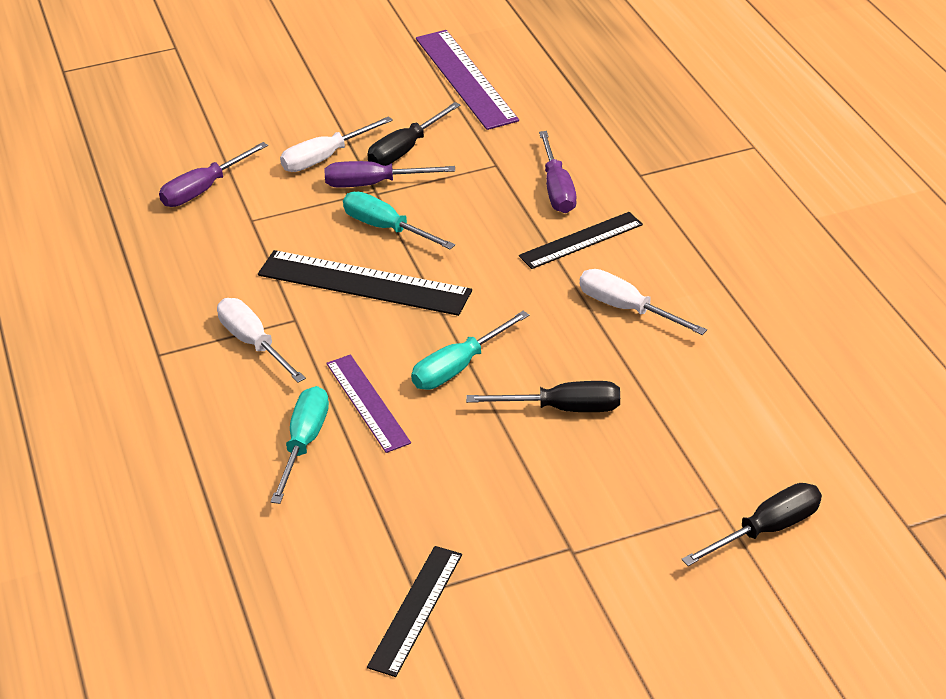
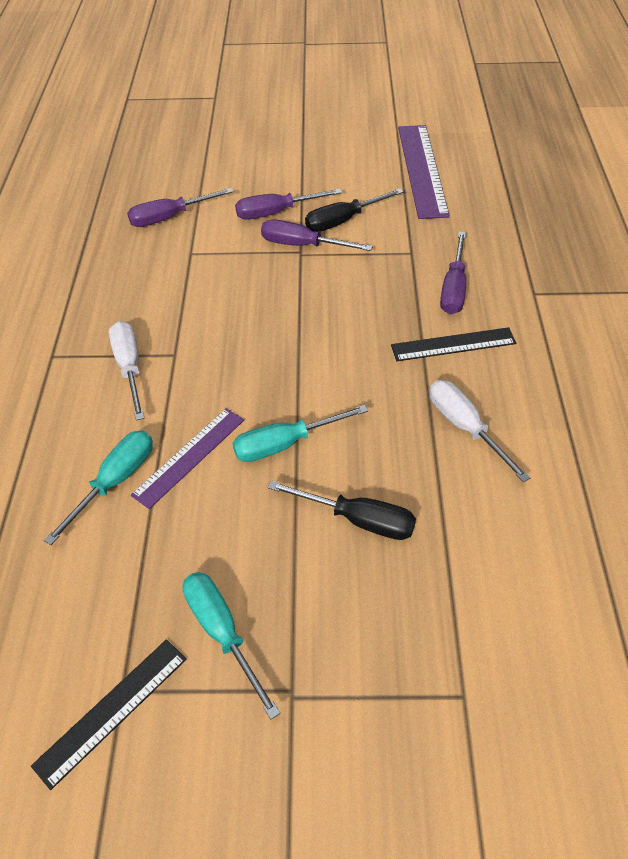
camera: 20 degrees right, 10 degrees up
black ruler [258,250,472,316] -> none
white screwdriver [280,116,393,172] -> purple screwdriver [235,189,342,220]
purple ruler [326,354,411,453] -> purple ruler turned 45 degrees clockwise [131,408,244,509]
turquoise screwdriver [343,192,455,249] -> turquoise screwdriver moved to [183,572,280,719]
black screwdriver [682,483,822,566] -> none

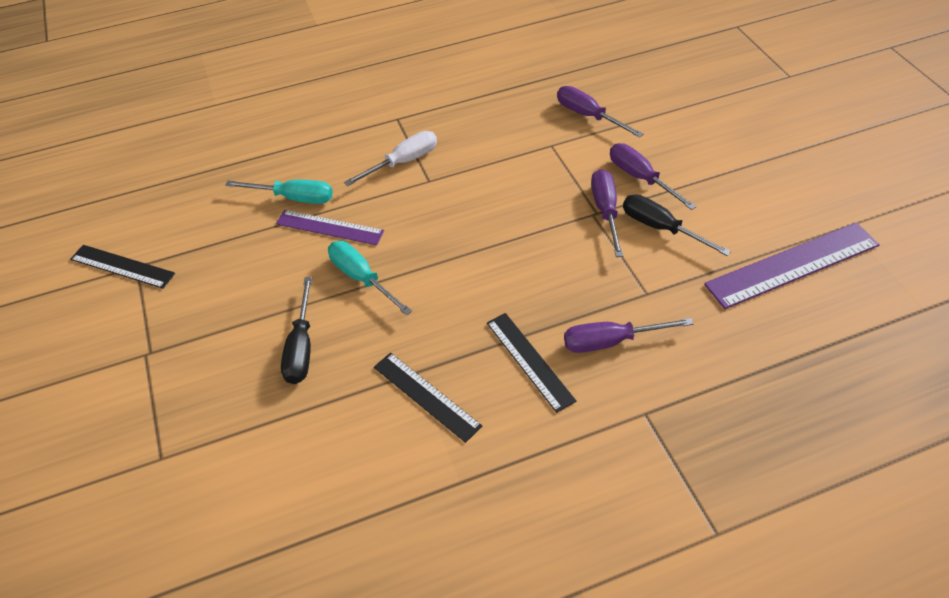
camera: 70 degrees right, 0 degrees up
turquoise screwdriver [183,572,280,719] -> none
white screwdriver [430,380,531,482] -> black ruler [374,353,482,443]

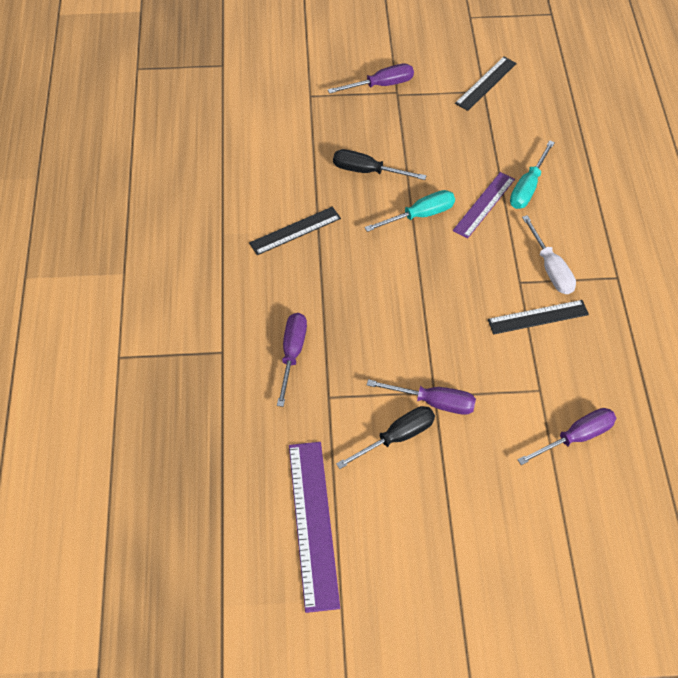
camera: 105 degrees right, 5 degrees up
black ruler [487,313,577,413] -> black ruler moved to [488,300,589,335]
purple screwdriver [610,143,697,210] -> purple screwdriver moved to [328,64,414,94]

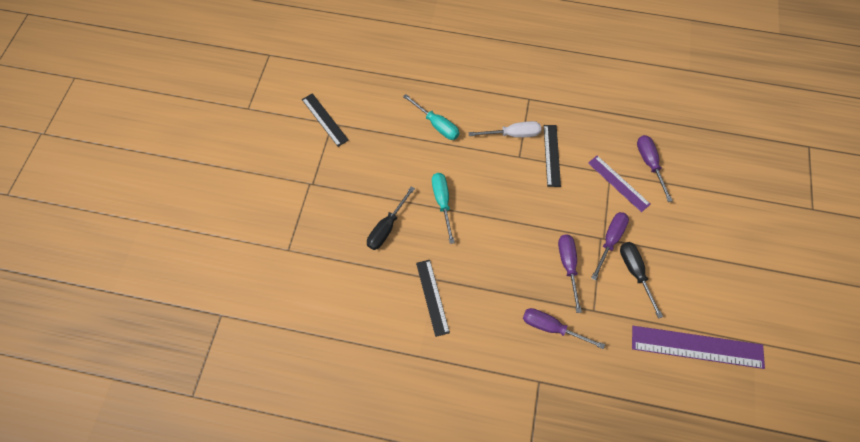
camera: 75 degrees left, 10 degrees up
purple screwdriver [328,64,414,94] -> purple screwdriver moved to [558,234,582,313]
purple ruler [453,172,515,239] -> purple ruler moved to [588,156,651,212]

